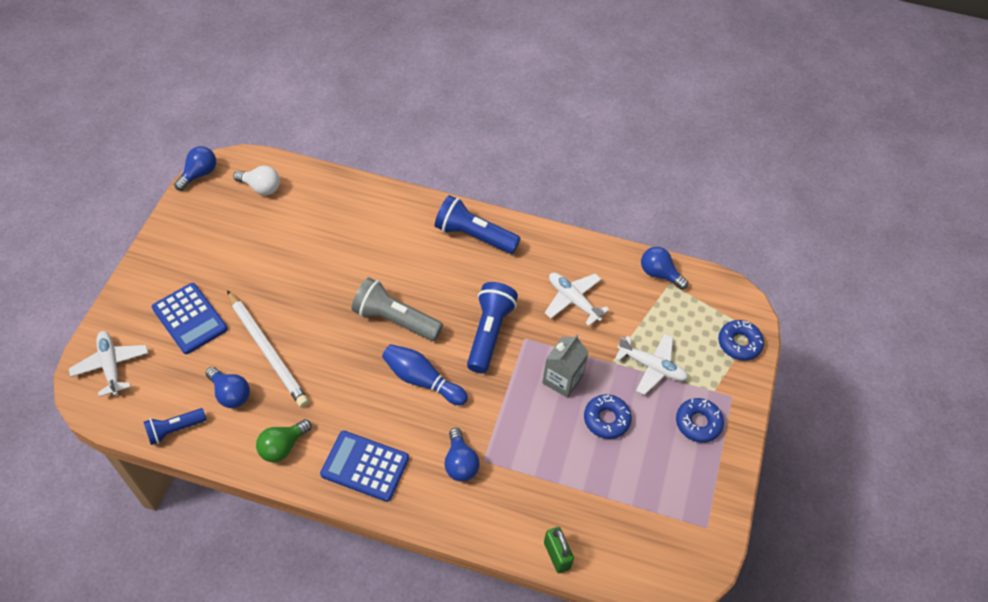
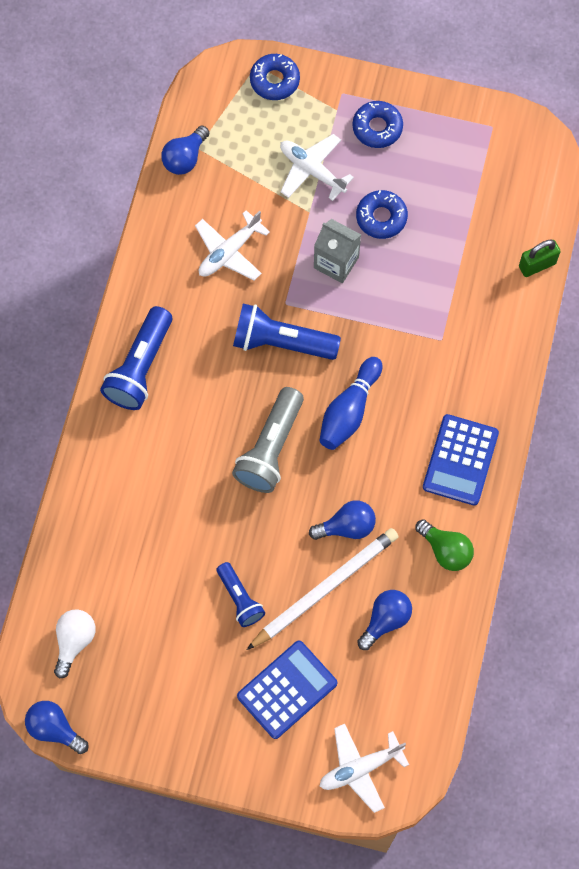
camera: 90 degrees left, 15 degrees up
blue flashlight [144,408,206,445] -> blue flashlight moved to [217,562,265,627]
blue light bulb [444,428,480,481] -> blue light bulb moved to [309,500,376,540]
white plane [615,334,688,395] -> white plane turned 75 degrees counterclockwise [280,134,354,201]

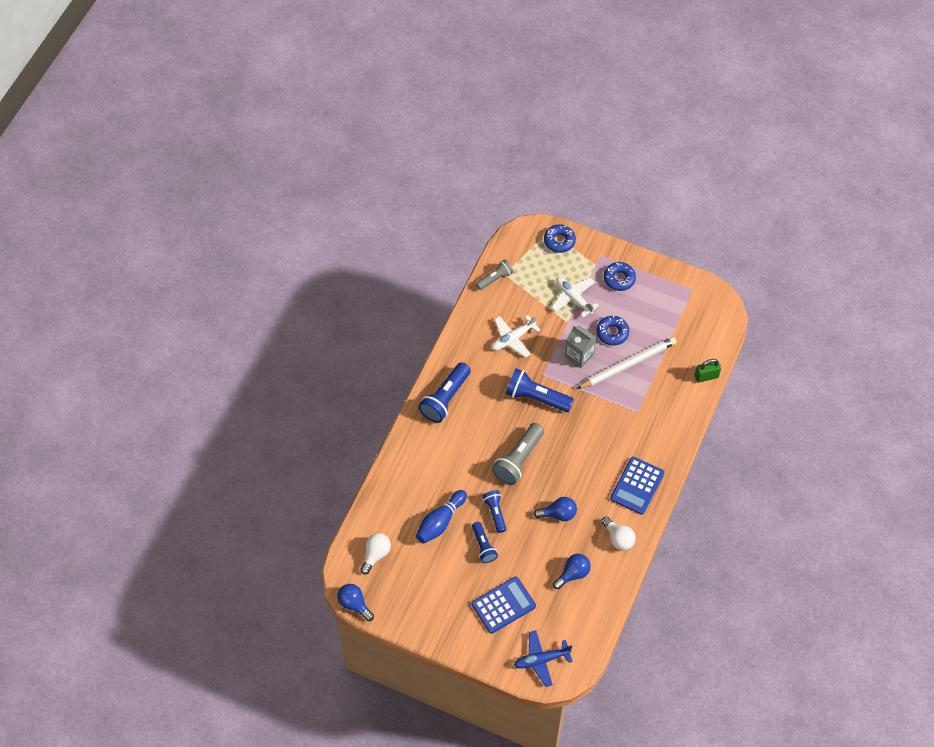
camera: 10 degrees right, 10 degrees down
blue light bulb [161,126,209,175] -> grey flashlight [476,259,514,290]
white pencil [247,528,399,650] -> white pencil moved to [577,337,677,389]
blue bowling pin [319,357,382,450] -> blue bowling pin moved to [416,490,467,544]
white plane [319,724,409,813] -> blue plane [514,630,573,687]
green light bulb [415,519,474,571] -> white light bulb [601,516,636,550]
none -> blue flashlight [483,490,506,533]

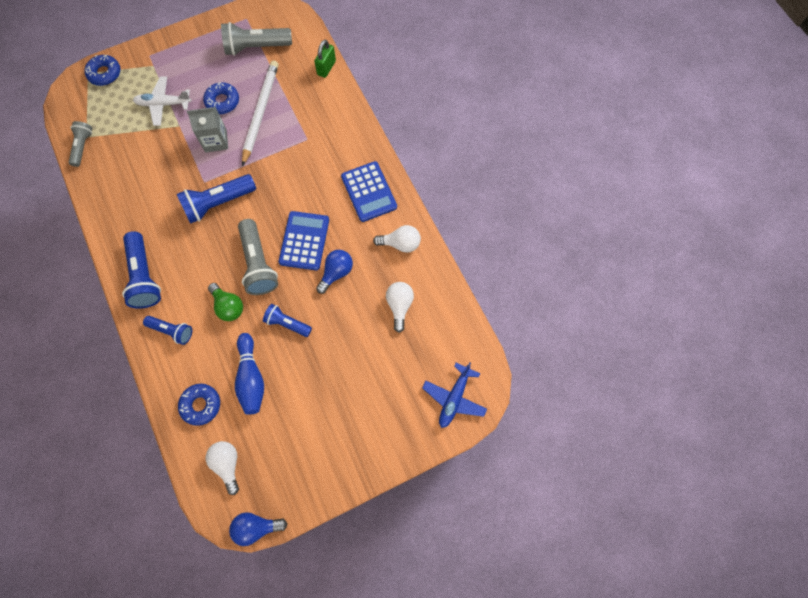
camera: 50 degrees left, 10 degrees up
blue flashlight [472,522,498,563] -> blue flashlight moved to [143,316,192,345]
blue calculator [472,577,536,634] -> blue calculator moved to [279,211,329,270]
white plane [492,315,540,358] -> none
blue light bulb [553,554,591,589] -> white light bulb [386,282,414,333]
blue donut [604,262,636,291] -> blue donut moved to [178,384,220,426]
none -> green light bulb [208,283,243,321]
none -> grey flashlight [221,22,292,56]

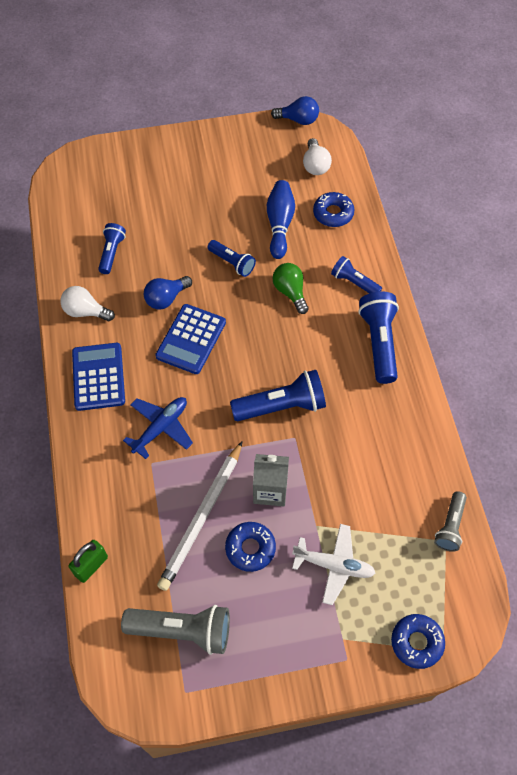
camera: 165 degrees left, 10 degrees down
grey flashlight [238,219,278,295] -> none
white light bulb [386,282,414,333] -> blue flashlight [98,223,126,274]
blue plane [422,362,487,428] -> blue plane moved to [123,397,193,459]

